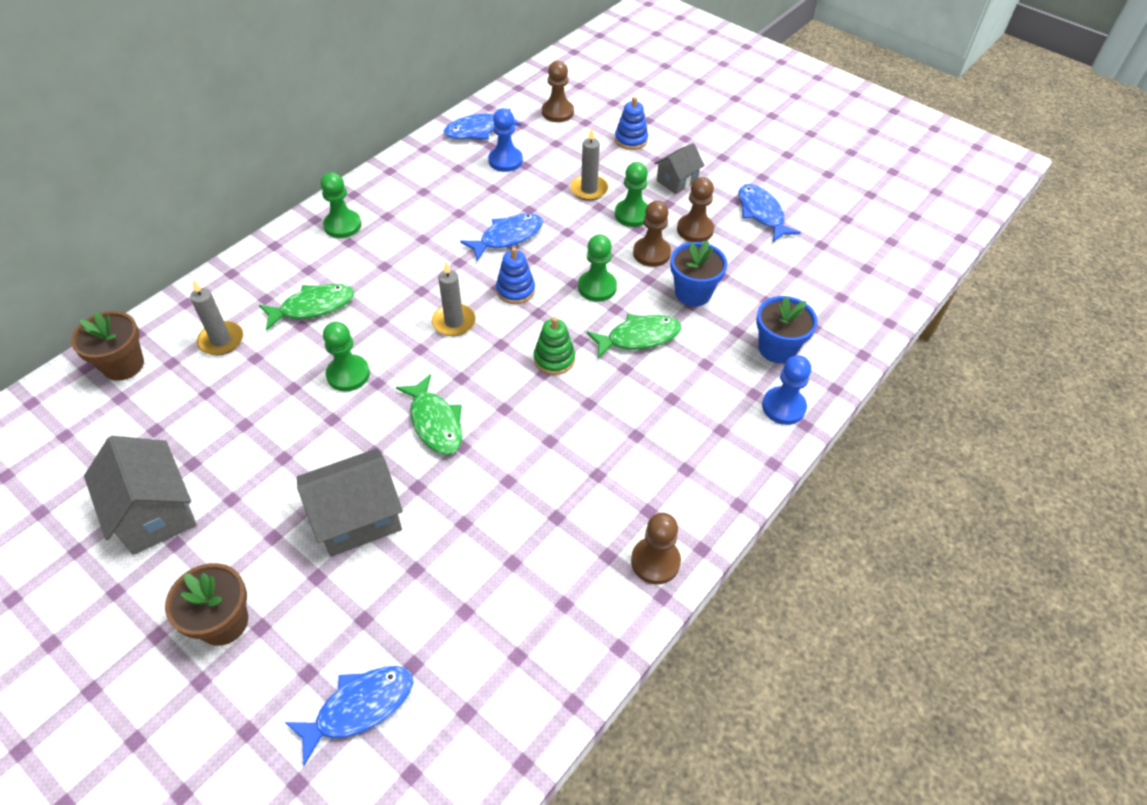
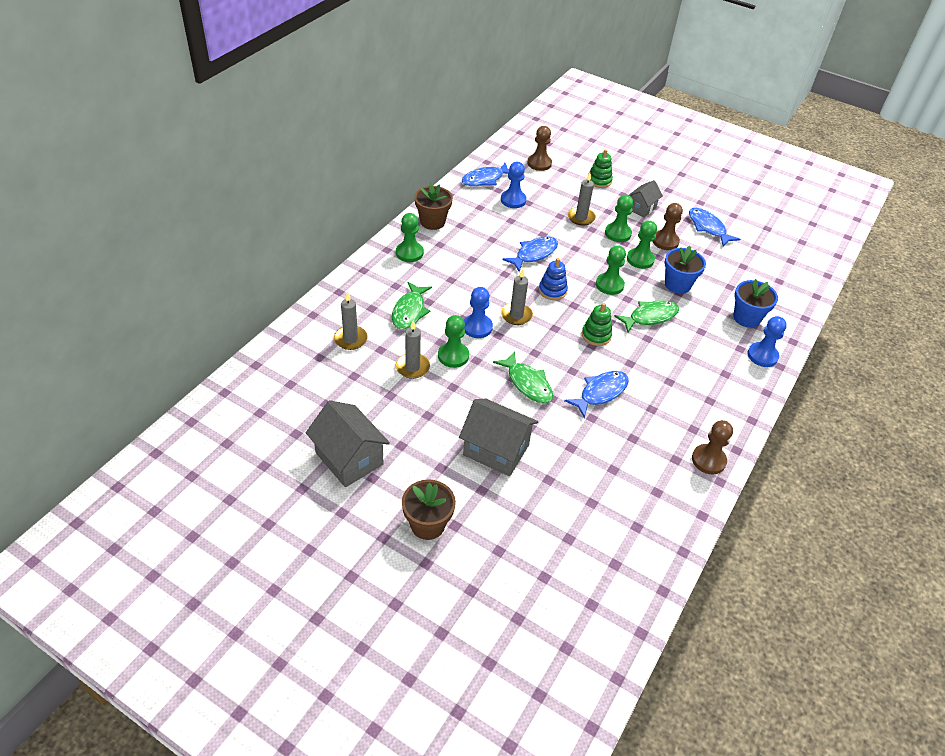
camera: 10 degrees left, 5 degrees down
brown flower pot [71,311,144,381] -> brown flower pot moved to [414,183,453,230]
green fish [259,284,354,331] -> green fish turned 135 degrees clockwise [392,282,432,330]
blue fish [285,666,414,766] -> blue fish moved to [564,371,629,418]
grey house [297,448,403,557] -> grey house turned 60 degrees clockwise [459,399,538,476]
blue stacking toy [615,97,648,150] -> green stacking toy [589,149,613,188]
brown pawn [633,201,671,267] -> green pawn [627,220,657,269]
none -> grey candle [396,321,430,379]
none -> blue pawn [464,287,493,338]

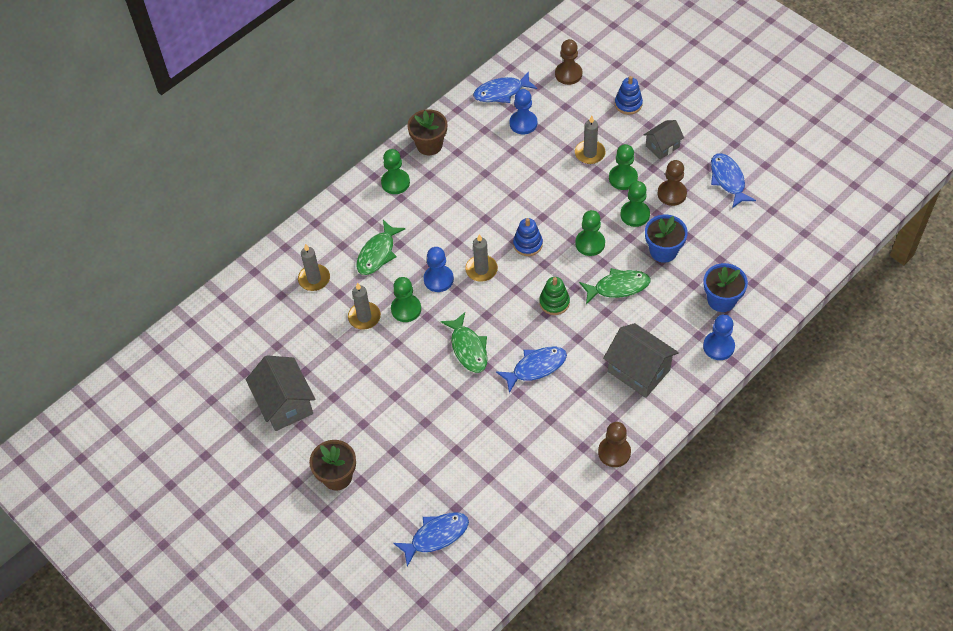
camera: 20 degrees right, 10 degrees up
grey house [459,399,538,476] -> grey house moved to [603,323,679,398]
blue fish [502,236,558,272] -> blue fish moved to [393,512,469,567]
green stacking toy [589,149,613,188] -> blue stacking toy [615,76,643,115]

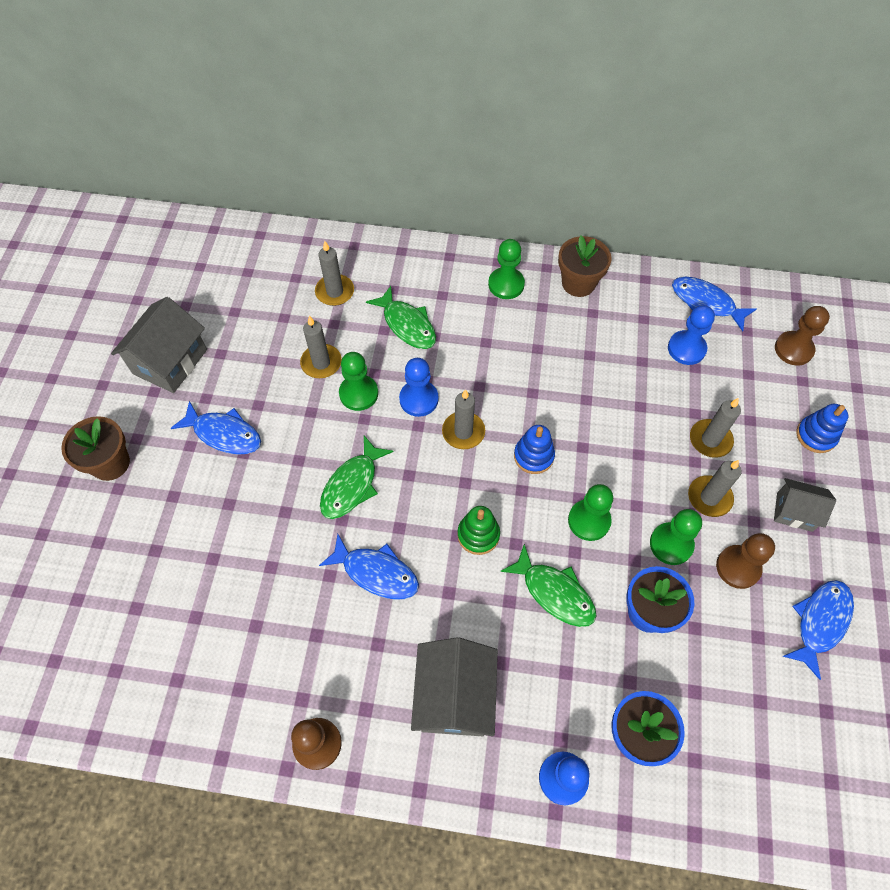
camera: 50 degrees right, 5 degrees up
green fish [357,220,405,275] -> green fish turned 120 degrees counterclockwise [366,286,436,349]
blue fish [393,512,469,567] -> blue fish moved to [171,401,261,455]
green pawn [609,144,638,190] -> grey candle [688,460,741,517]

